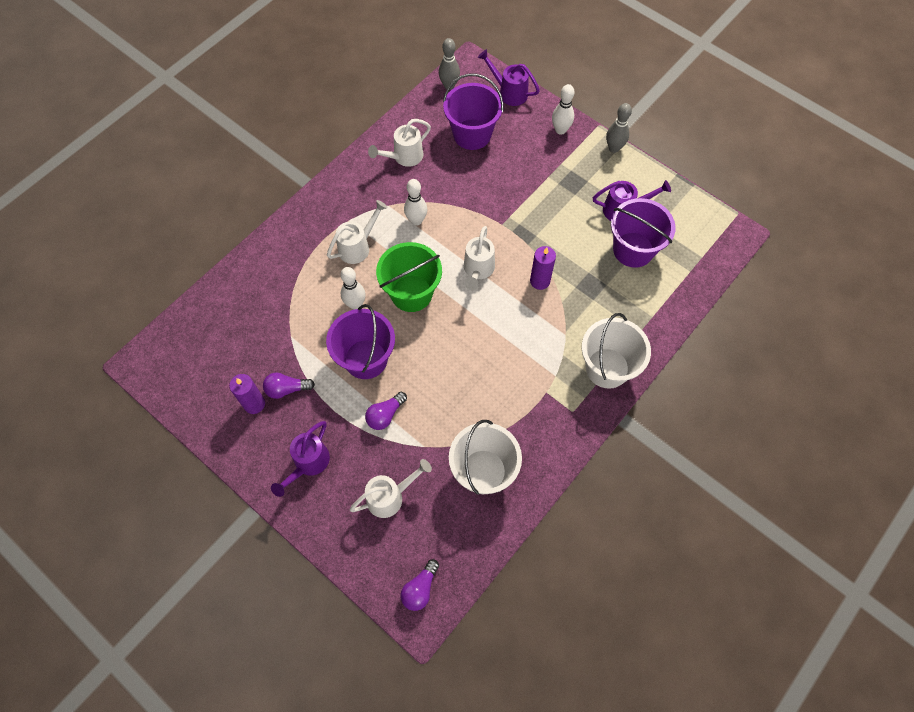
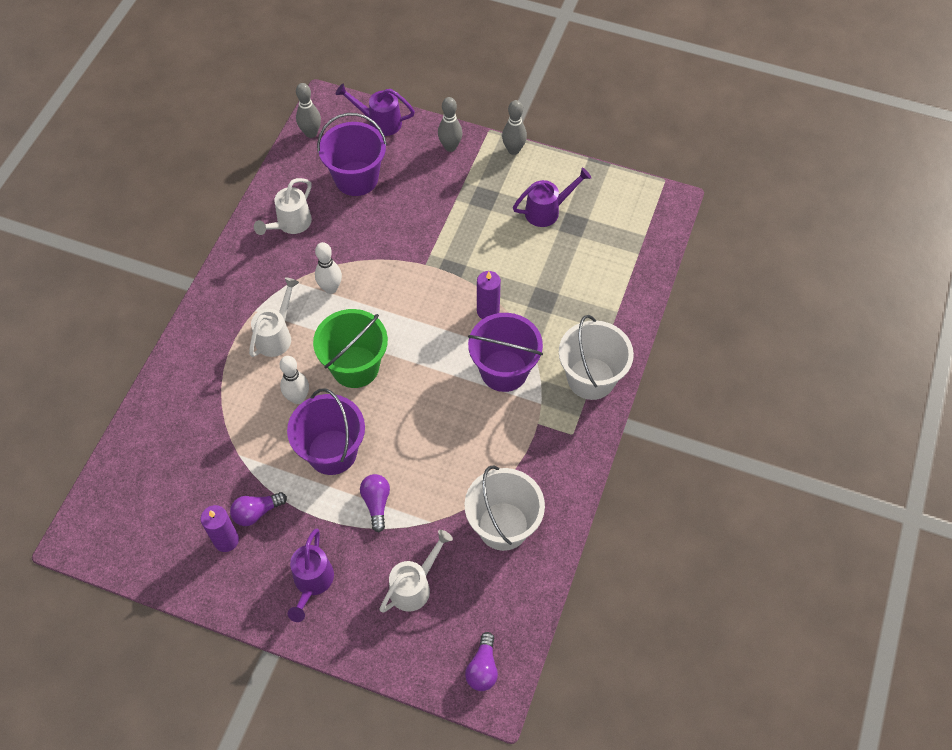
camera: 20 degrees left, 5 degrees down
purple light bulb [365,392,407,430] -> purple light bulb turned 150 degrees clockwise [360,474,390,532]
white watering can [464,226,495,290] -> none
white bowling pin [552,84,575,135] -> grey bowling pin [438,97,462,152]
purple bucket [611,198,675,268] -> purple bucket moved to [468,313,543,392]

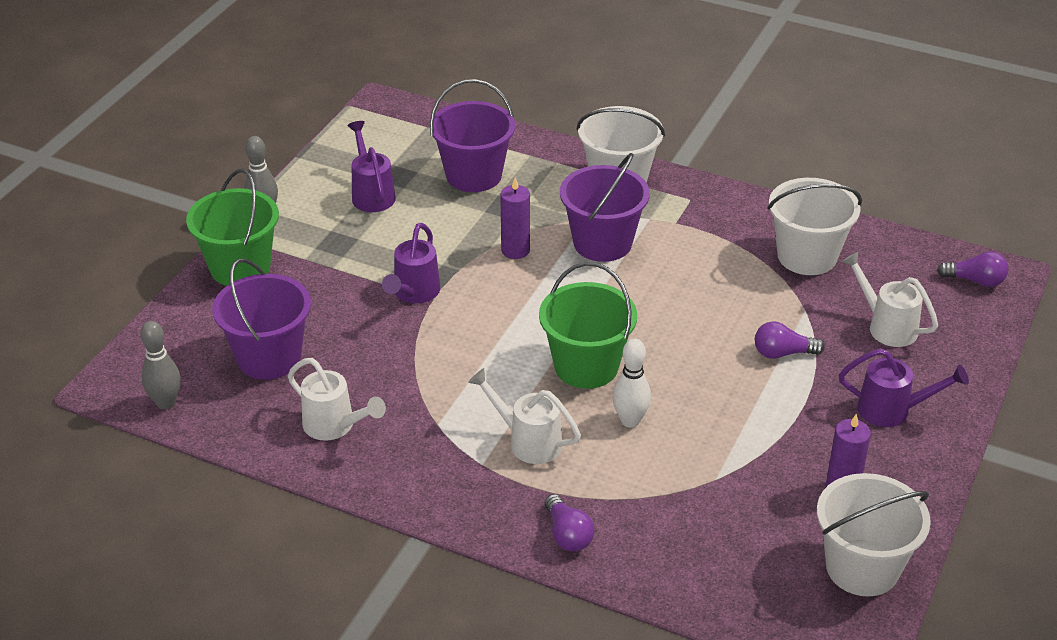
camera: 85 degrees left, 20 degrees down
purple light bulb [230,492,287,526] -> purple light bulb moved to [545,494,595,551]
purple bucket [287,388,365,475] -> purple bucket moved to [430,79,515,192]
white bowling pin [315,242,342,294] -> none
purple watering can [336,84,415,136] -> purple watering can moved to [382,223,440,303]
grey bowling pin [438,97,462,152] -> green bucket [186,168,279,286]
none -> white bucket [817,473,931,596]

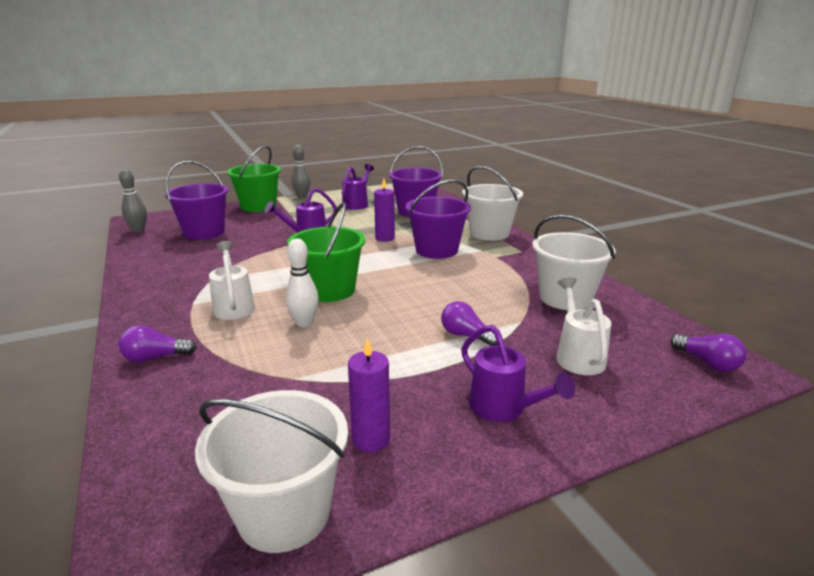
camera: 40 degrees right, 15 degrees down
white watering can [288,358,386,441] -> none
purple light bulb [545,494,595,551] -> purple light bulb turned 60 degrees clockwise [119,325,197,362]

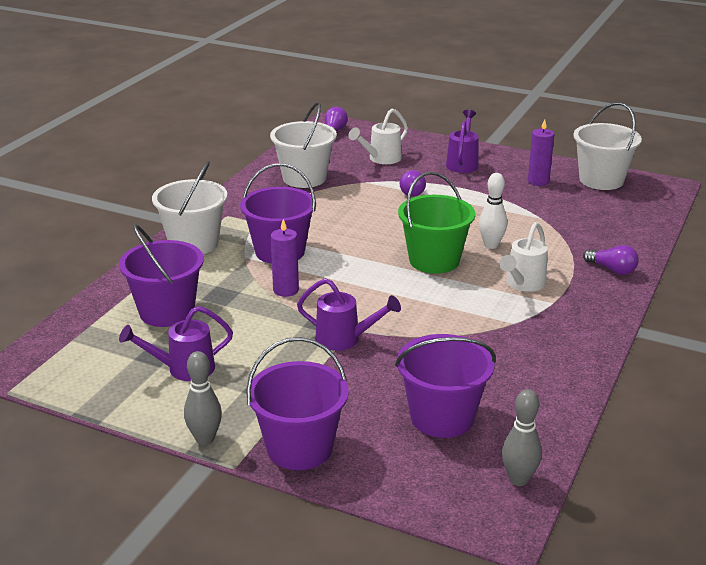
camera: 130 degrees left, 5 degrees up
green bucket [227,146,281,212] -> purple bucket [246,337,349,470]

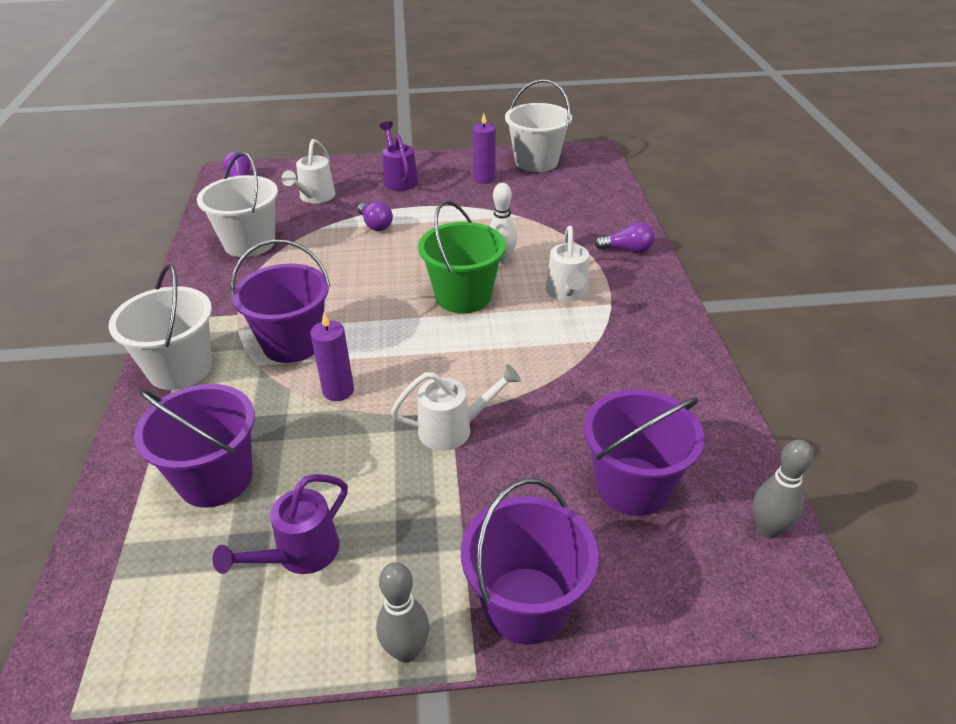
camera: 30 degrees left, 10 degrees up
purple watering can [297,278,401,351] -> white watering can [391,364,521,451]

